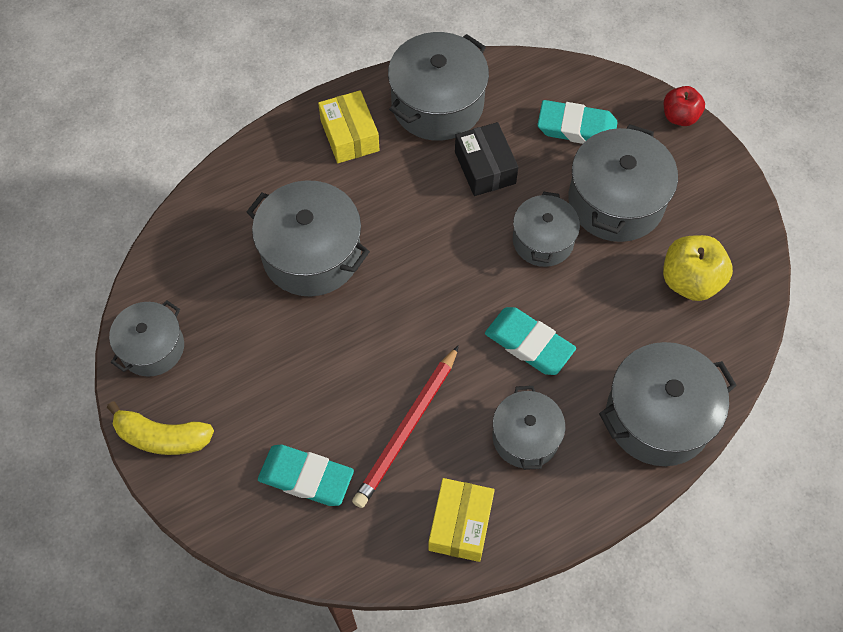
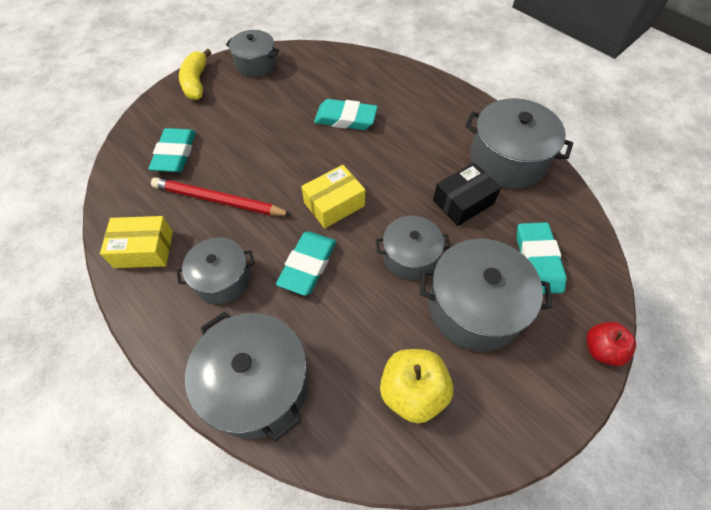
camera: 75 degrees right, 5 degrees down
grey pot [247,180,370,296] -> turquoise eraser [314,99,377,130]
yellow box [318,90,380,163] -> yellow box moved to [301,165,365,228]

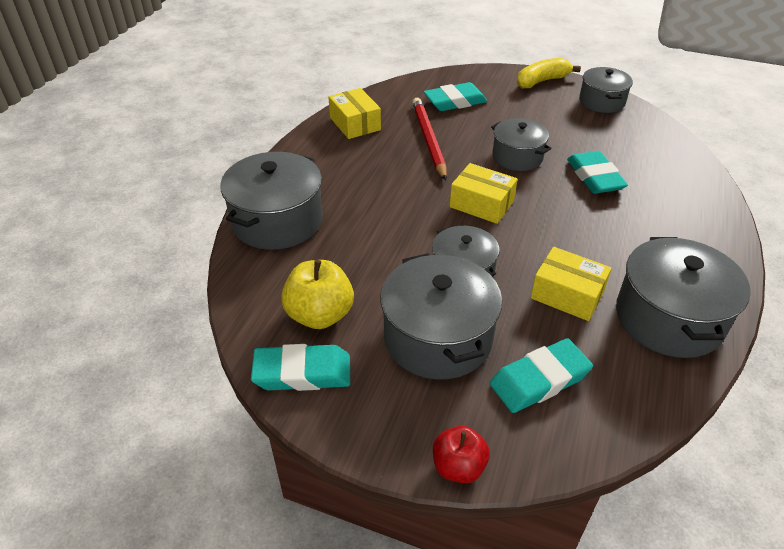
camera: 65 degrees right, 15 degrees down
grey pot [176,238,254,304] -> grey pot moved to [491,118,552,171]
turquoise eraser [276,232,336,296] -> turquoise eraser moved to [251,344,350,391]
black box [433,163,501,226] -> yellow box [531,247,612,321]

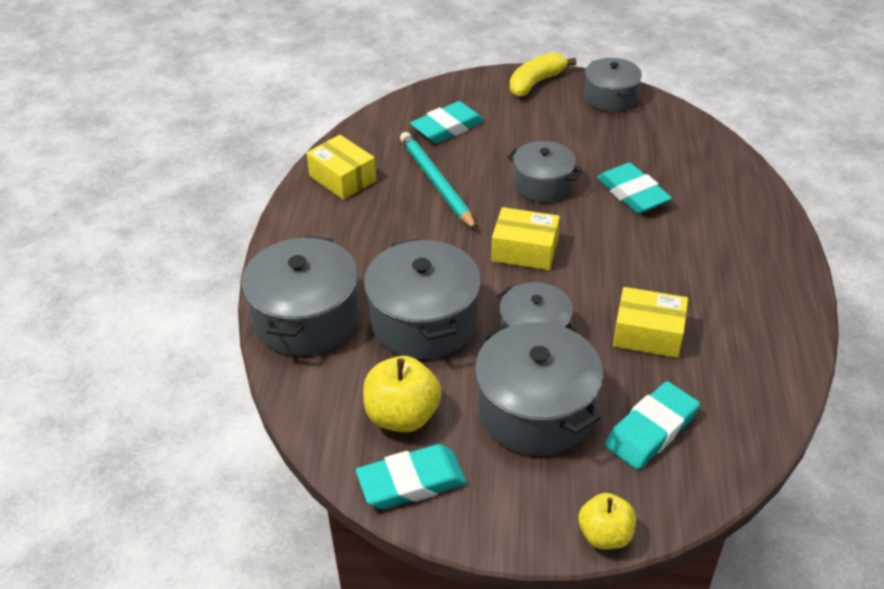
camera: 15 degrees left, 0 degrees up
red pencil [412,98,447,180] -> turquoise pencil [400,132,477,230]
red apple [433,426,490,483] -> yellow apple [578,493,636,549]
grey pot [616,237,751,358] -> grey pot moved to [364,239,481,359]

